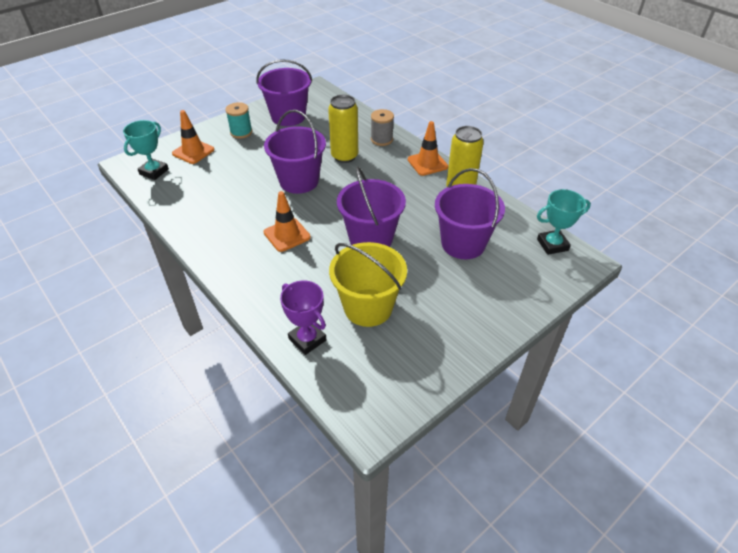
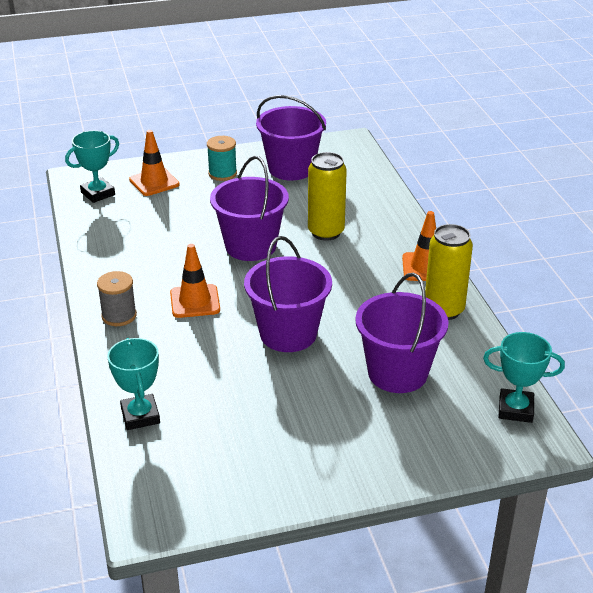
camera: 25 degrees right, 10 degrees down
purple trophy [280,280,326,355] -> turquoise trophy [107,338,160,430]
yellow bucket [329,242,407,327] -> none
grey spool [371,109,394,146] -> grey spool moved to [97,271,137,326]

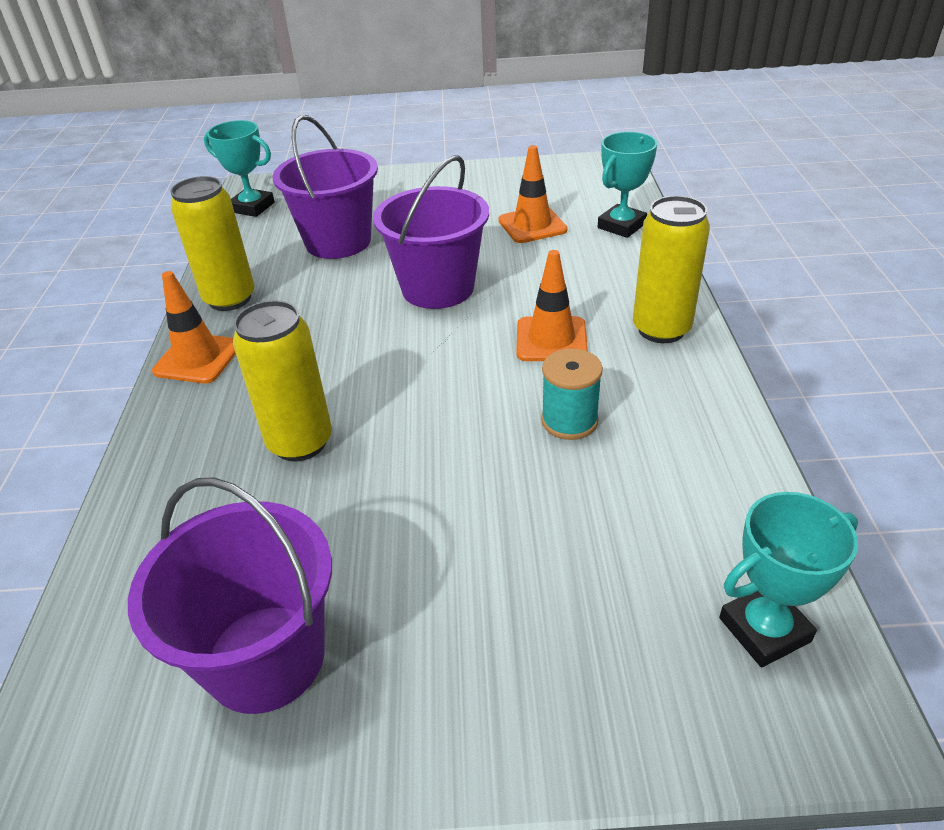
camera: 165 degrees left, 5 degrees up
grey spool [97,271,137,326] -> yellow can [633,196,710,343]
turquoise trophy [107,338,160,430] -> turquoise trophy turned 45 degrees clockwise [598,132,657,238]
orange traffic cone [129,130,180,196] -> orange traffic cone moved to [498,145,568,243]
turquoise spool [207,136,237,181] -> turquoise spool moved to [541,348,603,440]
purple bucket [210,156,289,261] -> none

